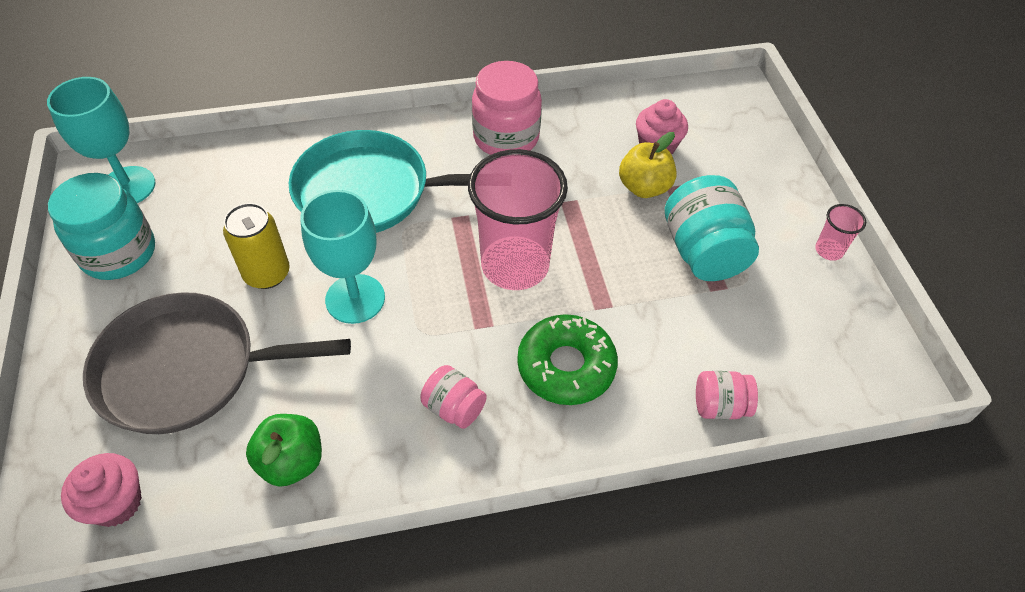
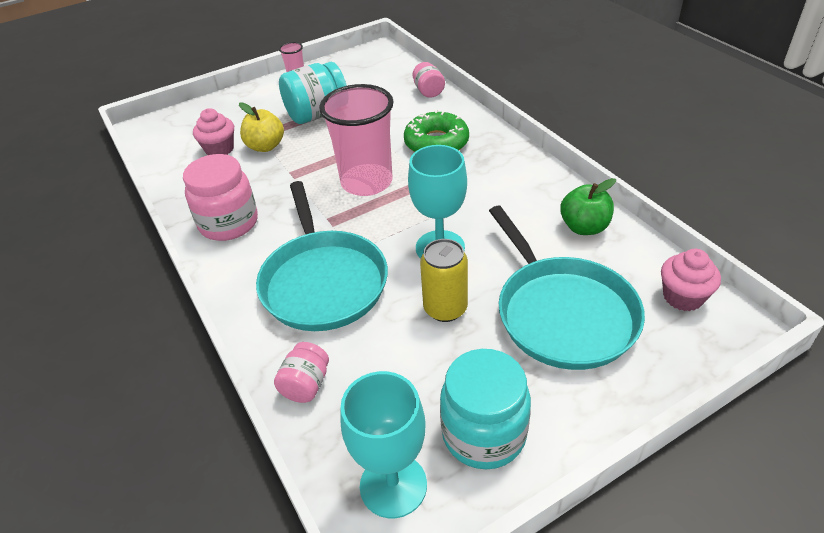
camera: 105 degrees left, 10 degrees down
grey pan [83,292,351,434] -> turquoise pan [489,206,645,370]
pink jar [420,365,487,429] -> pink jar moved to [274,342,329,403]

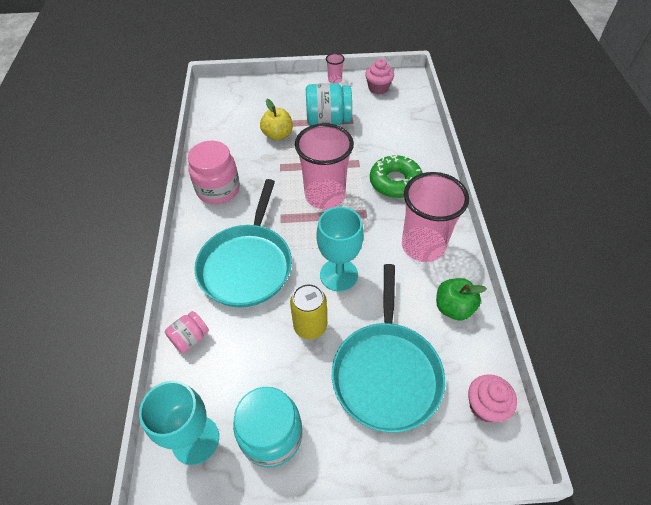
camera: 25 degrees right, 10 degrees up
pink cupcake [193,108,234,155] -> pink cupcake moved to [365,59,394,95]
pink jar [413,62,445,98] -> none
none -> pink cup [402,172,469,262]

